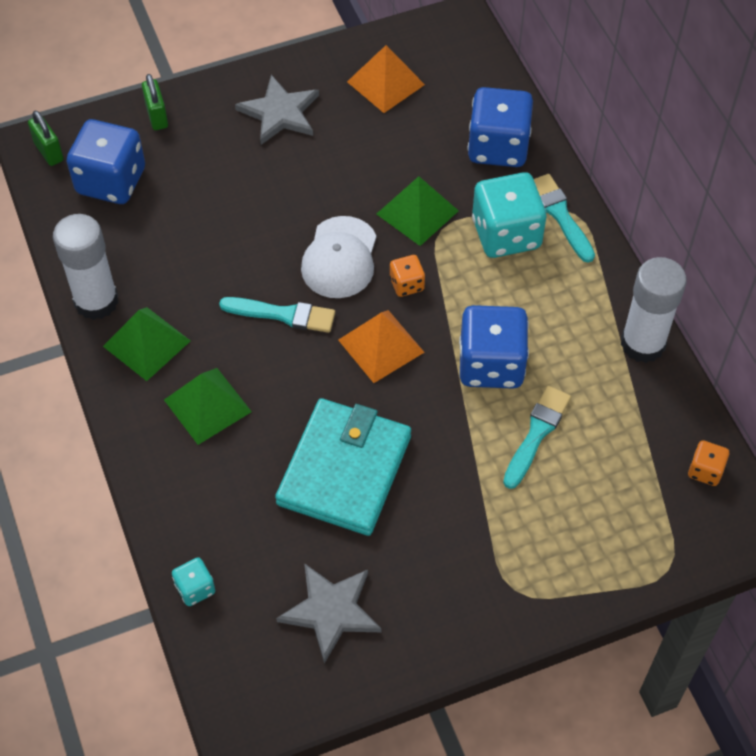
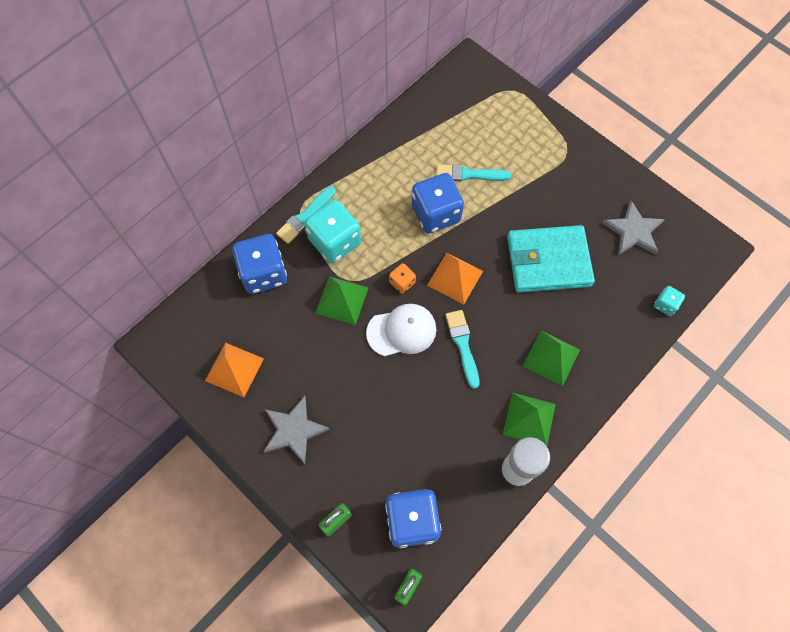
camera: 115 degrees left, 10 degrees up
white glue stick [621,257,687,363] -> none
orange dice [688,440,729,486] -> none

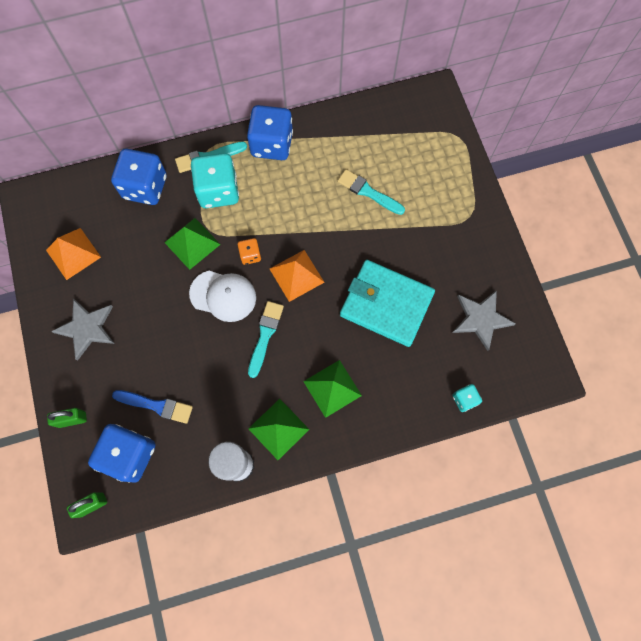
camera: 30 degrees right, 5 degrees up
blue dice [412,173,464,233] -> blue dice moved to [247,105,293,160]
none -> blue brush [112,390,193,424]

